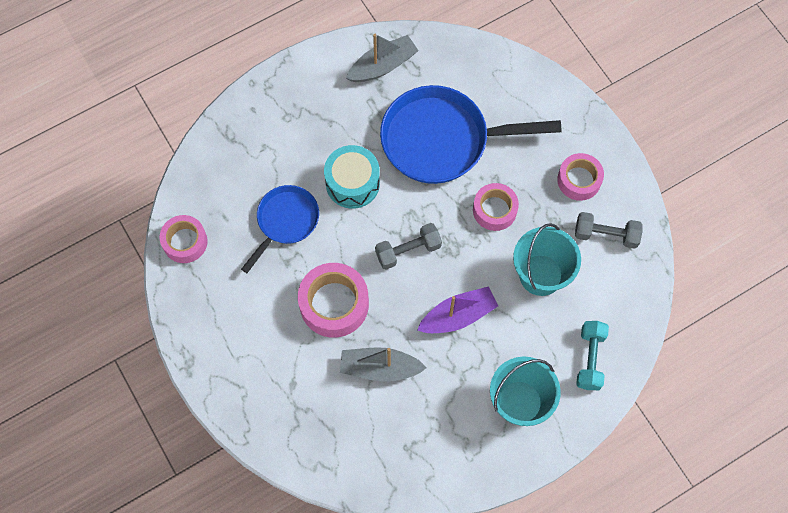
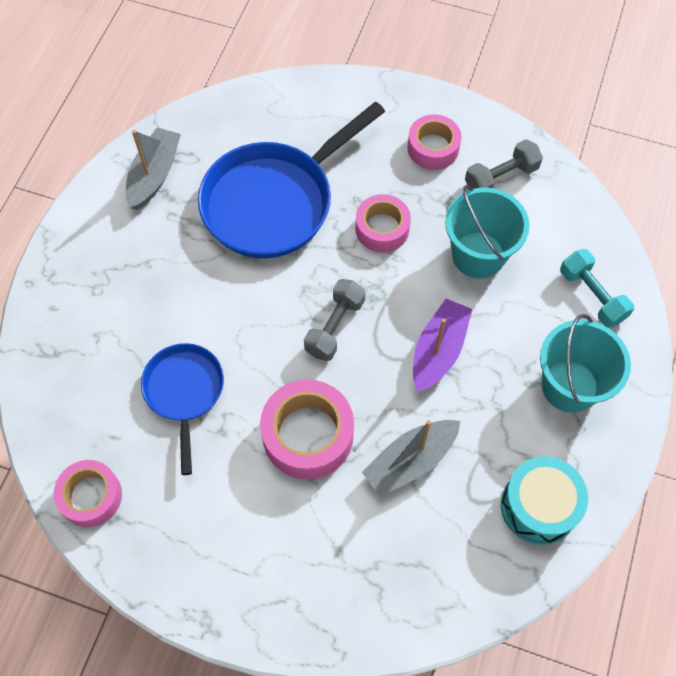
camera: 40 degrees left, 5 degrees down
turquoise drum [324,145,380,209] -> turquoise drum moved to [501,456,588,545]

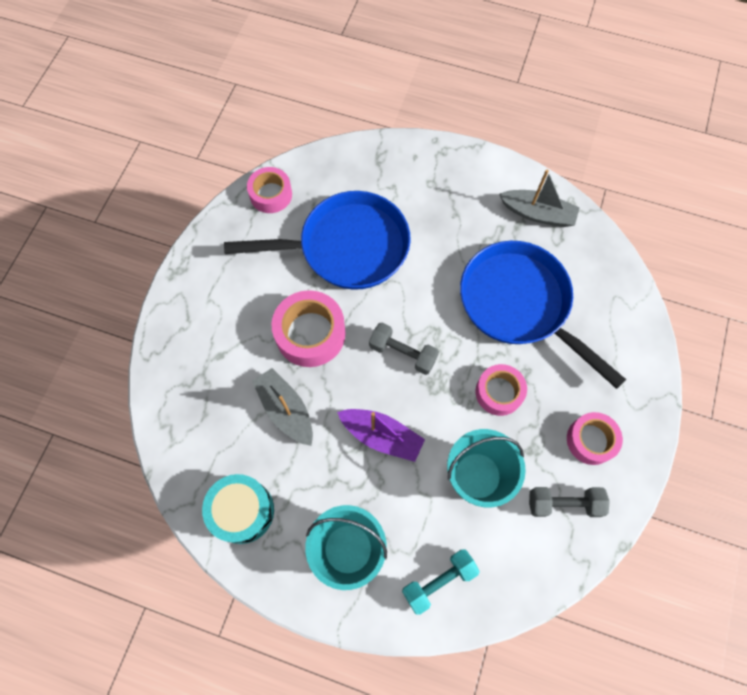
camera: 90 degrees right, 5 degrees up
blue pan [141,343,224,475] -> blue pan [224,191,411,290], size x1.74
grey dumbbell [465,139,543,189] -> grey dumbbell turned 60 degrees counterclockwise [529,487,610,517]

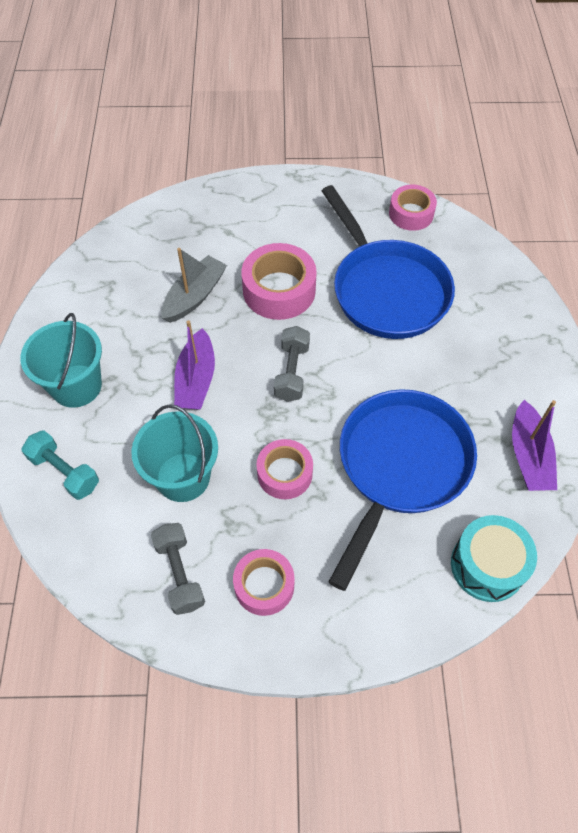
camera: 70 degrees right, 10 degrees down
turquoise drum [202,474,274,544] -> turquoise drum moved to [451,515,537,602]
grey boat [499,169,580,227] -> purple boat [512,400,557,491]

